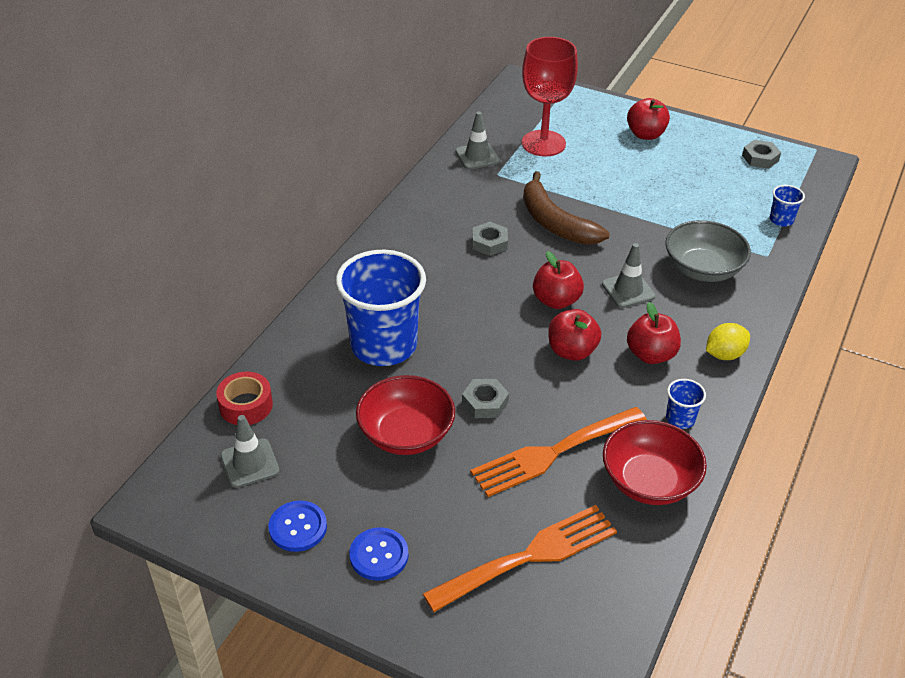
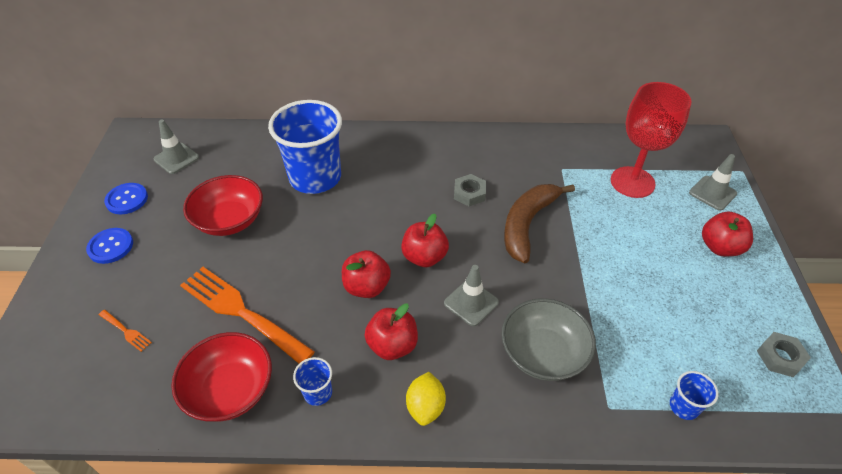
camera: 65 degrees right, 5 degrees up
red tape [216,372,273,425] -> none
orange fork [423,505,617,612] -> orange fork [99,310,152,352], size x0.41
grey traffic cone [455,111,500,169] -> grey traffic cone moved to [689,154,737,211]
grey nut [462,379,509,418] -> none
yellow lemon [706,323,750,360] -> yellow lemon turned 60 degrees clockwise [406,372,446,426]

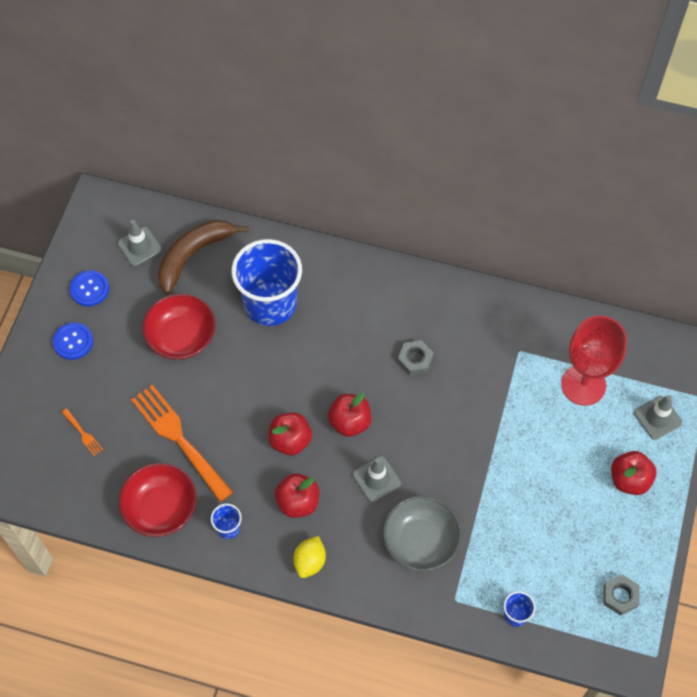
camera: 15 degrees right, 15 degrees up
brown banana [504,184,575,263] -> brown banana moved to [158,220,248,294]

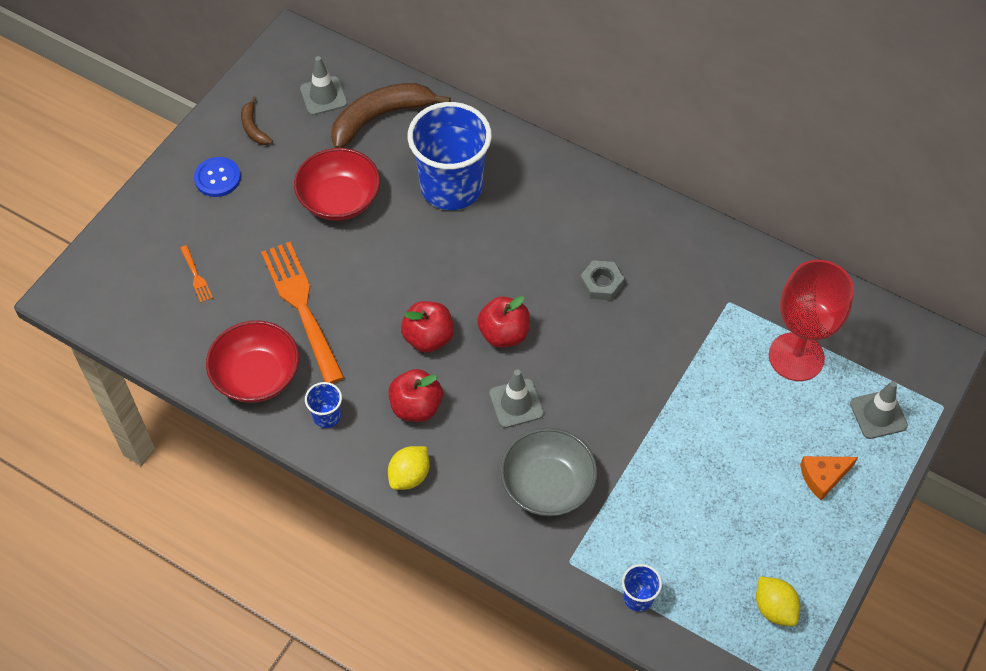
camera: 15 degrees right, 5 degrees down
blue button [70,270,109,307] -> brown banana [241,96,273,145]
grey nut [603,574,640,616] -> yellow lemon [756,577,800,626]
red apple [611,451,656,495] -> orange cheese [800,456,858,500]

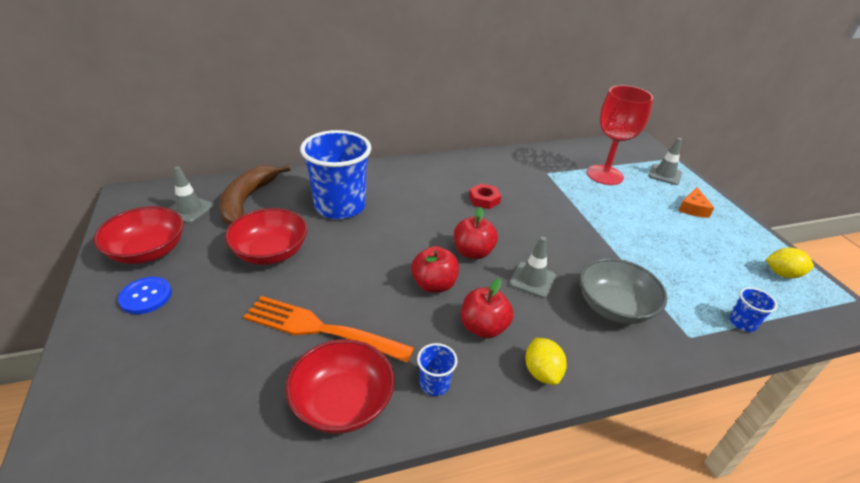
camera: 50 degrees left, 20 degrees down
orange fork [180,245,213,303] -> none
brown banana [241,96,273,145] -> red bowl [93,206,183,264]
grey nut [580,260,624,300] -> red nut [469,184,501,209]

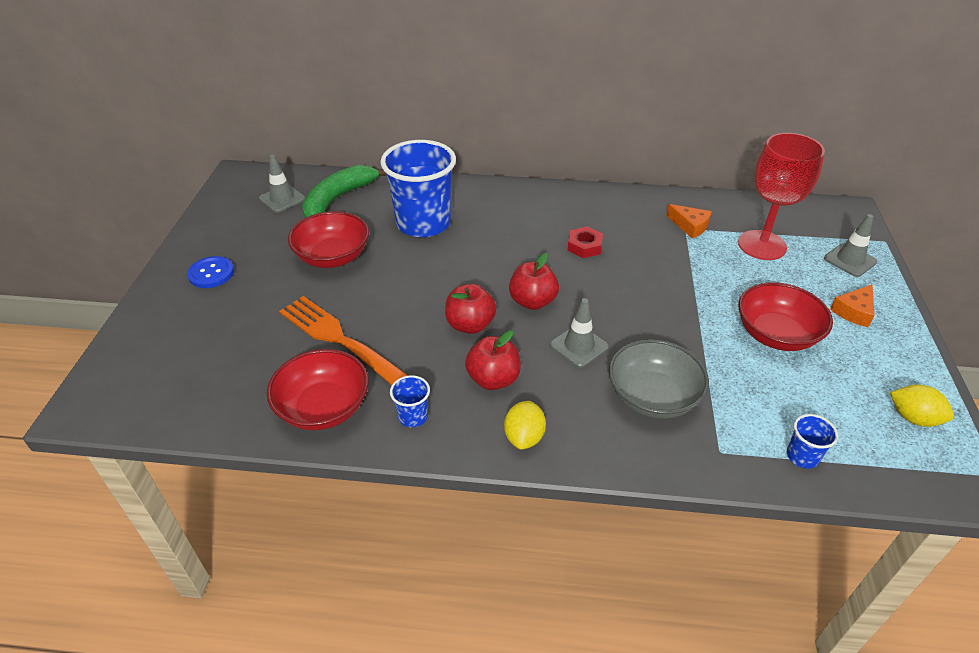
camera: 25 degrees right, 5 degrees up
red bowl [93,206,183,264] -> red bowl moved to [738,282,833,351]
brown banana [219,165,290,224] -> green banana [302,165,386,218]
none -> orange cheese [666,204,712,238]

